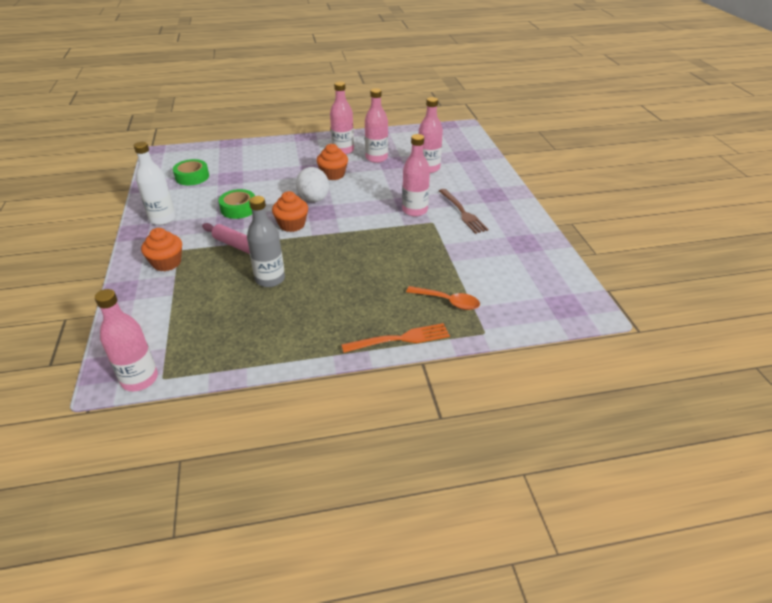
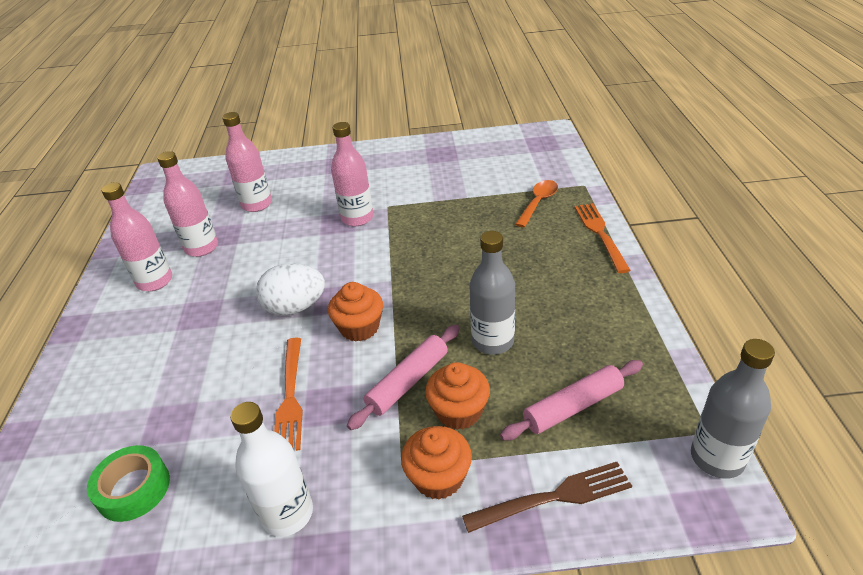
camera: 80 degrees left, 0 degrees up
pink bottle [95,289,158,391] -> grey bottle [691,339,775,479]
green tape [218,189,255,219] -> orange fork [274,338,303,451]
orange cupcake [317,144,348,180] -> orange cupcake moved to [425,362,490,430]
brown fork [439,189,489,234] -> brown fork moved to [462,462,632,533]
none -> pink rolling pin [500,360,643,441]

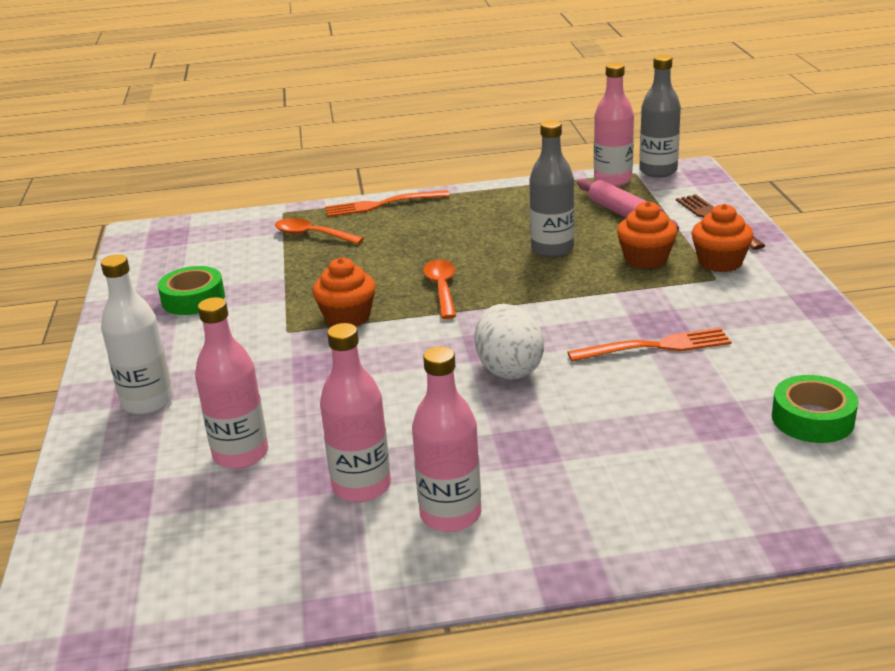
camera: 95 degrees left, 10 degrees down
white bottle [230,402,313,537] -> white bottle moved to [101,254,173,415]
orange cupcake [328,282,383,342] -> orange cupcake moved to [312,258,376,326]
pink bottle [331,122,373,226] -> pink bottle moved to [594,63,634,186]
pink rolling pin [347,325,460,430] -> none
none -> green tape [158,266,225,315]
none -> orange spoon [423,260,456,319]

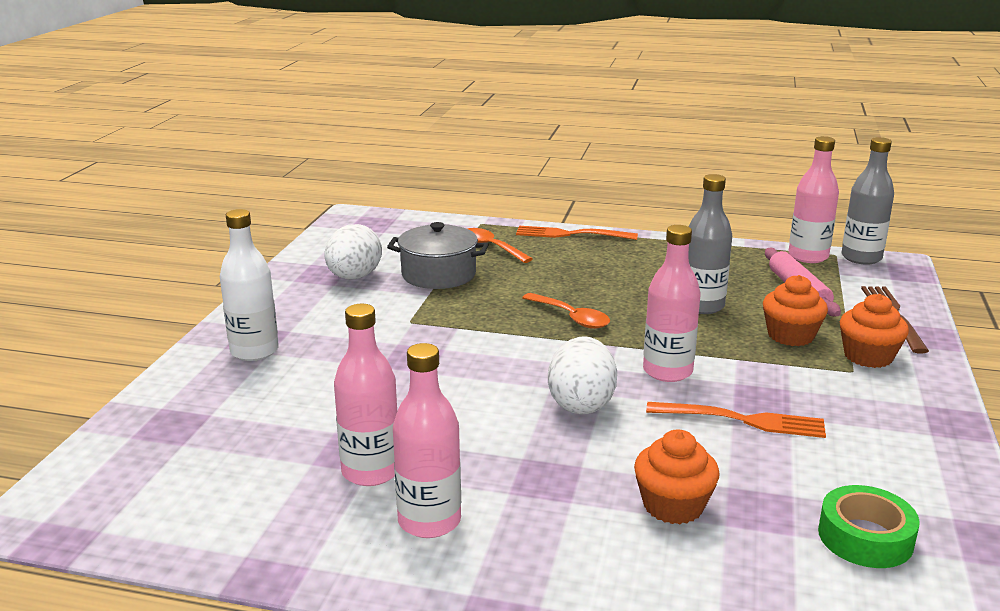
camera: 20 degrees right, 5 degrees down
green tape [158,266,225,315] -> white egg [324,224,382,279]
pink bottle [195,297,268,469] -> pink bottle moved to [643,225,701,382]
orange cupcake [312,258,376,326] -> orange cupcake moved to [634,430,720,524]
orange spoon [423,260,456,319] -> orange spoon turned 120 degrees clockwise [522,293,610,329]
none -> grey pot [387,222,489,289]

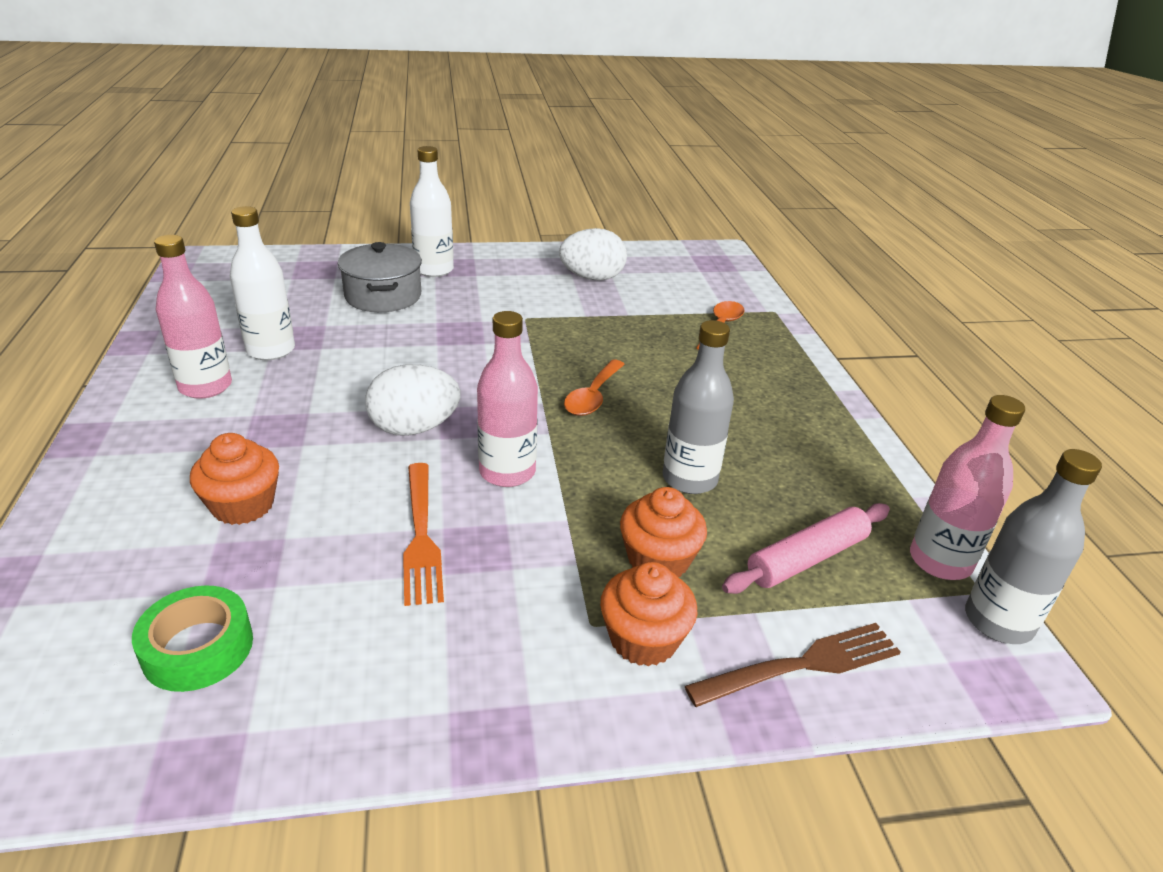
camera: 65 degrees right, 10 degrees up
pink bottle [334,304,397,486] -> white bottle [230,206,295,360]
grey pot [387,222,489,289] -> grey pot moved to [338,242,422,312]
orange fork [516,226,638,240] -> none

